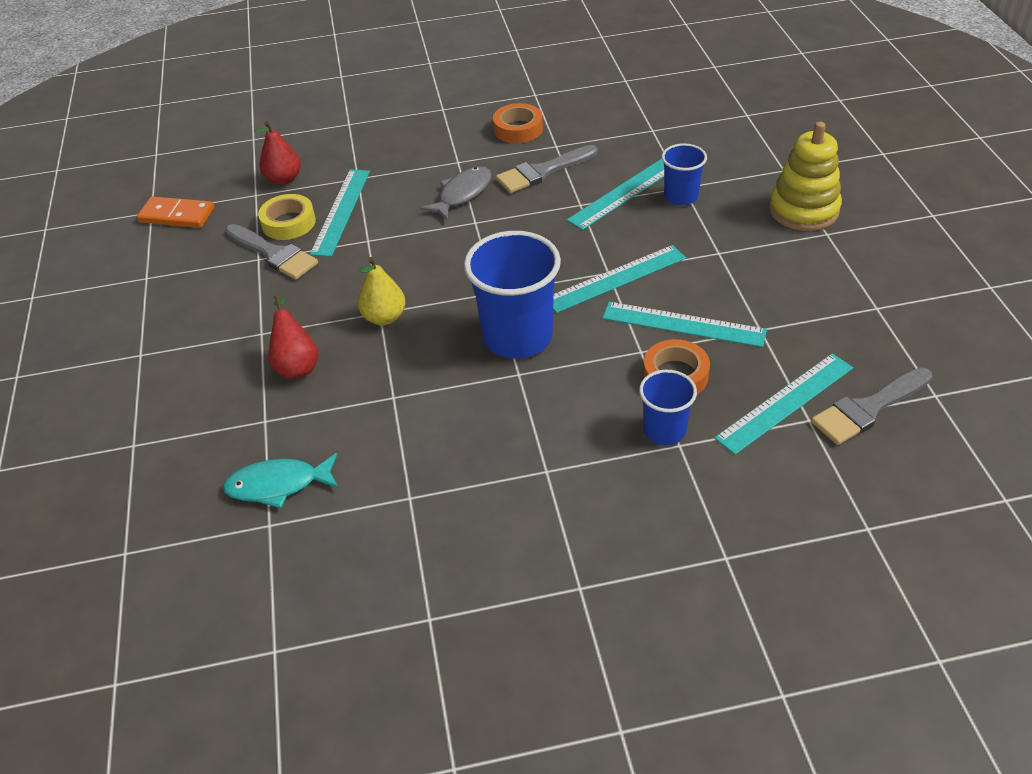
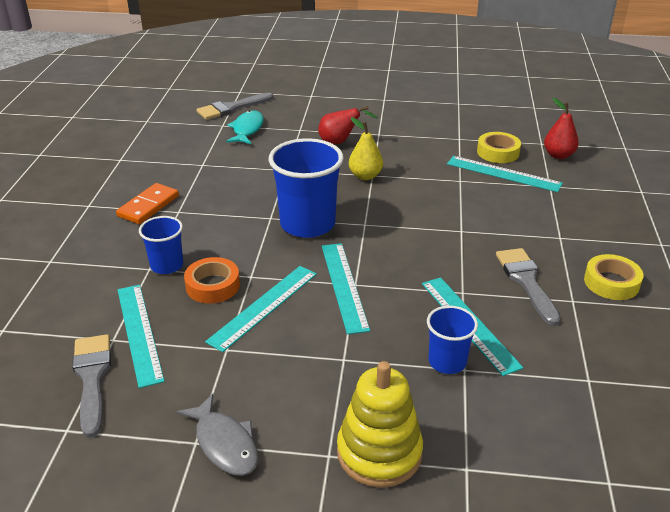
camera: 105 degrees right, 10 degrees down
orange domino [137,196,214,228] -> orange domino moved to [116,183,179,224]
grey brush [225,224,318,280] -> grey brush moved to [197,92,274,120]
grey fish [421,166,492,220] -> grey fish moved to [177,394,258,476]
orange tape [493,103,543,143] -> yellow tape [584,254,643,300]

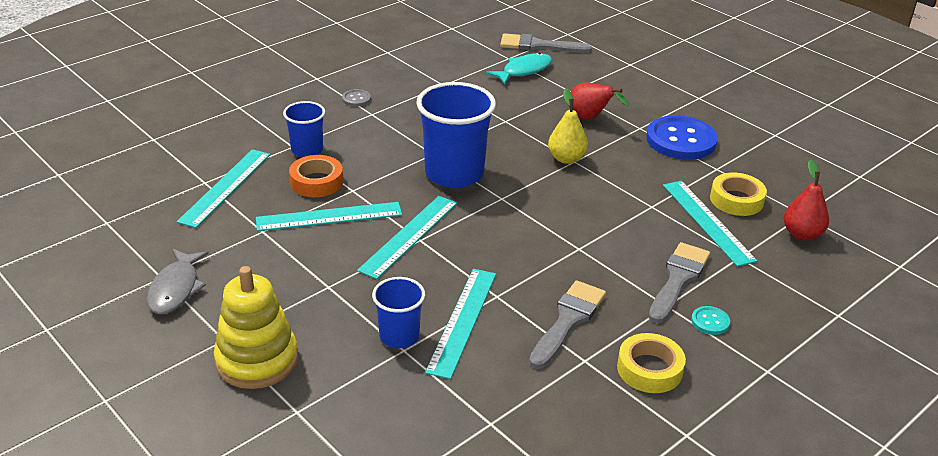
camera: 40 degrees right, 0 degrees up
grey brush [72,334,111,438] -> grey brush moved to [649,242,710,323]
orange domino [116,183,179,224] -> grey button [342,89,371,107]
none -> blue button [646,115,718,160]
none -> turquoise button [691,306,730,335]

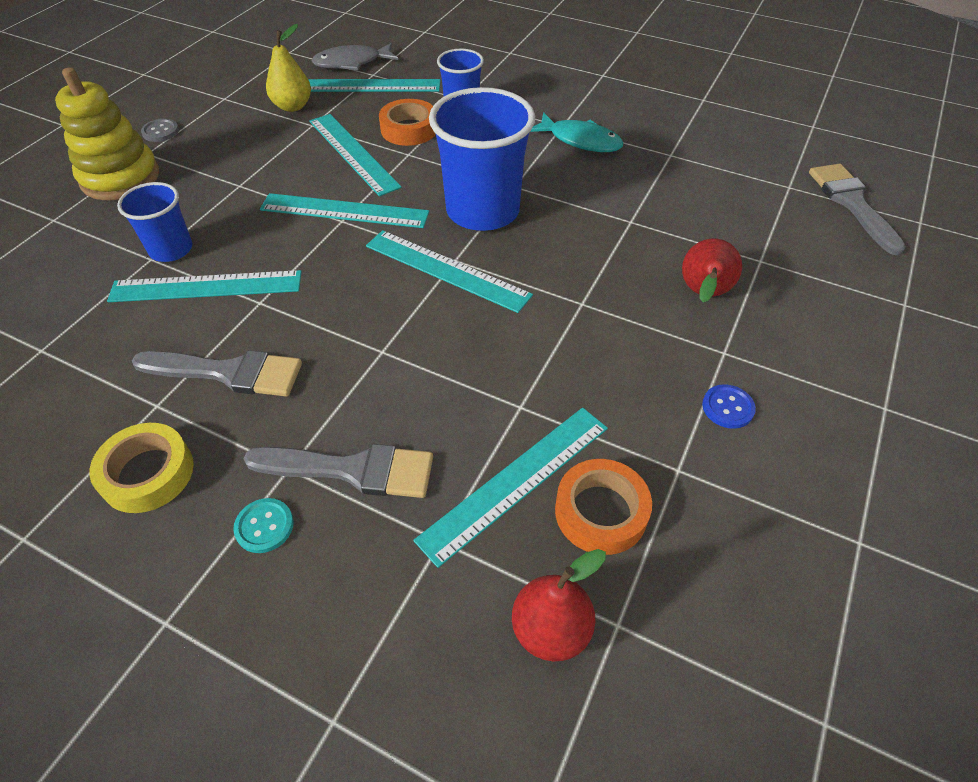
camera: 70 degrees right, 15 degrees up
grey fish [147,249,209,314] -> grey fish moved to [312,43,398,70]
grey button [342,89,371,107] -> grey button moved to [141,119,179,142]
turquoise fish [486,53,552,85] -> turquoise fish moved to [530,113,623,152]
yellow pear [548,89,588,164] -> yellow pear moved to [266,24,311,112]
blue button [646,115,718,160] -> blue button [702,384,756,429], size x0.43
yellow tape [710,173,767,216] -> orange tape [555,459,652,555]
none -> turquoise ruler [366,230,533,313]

